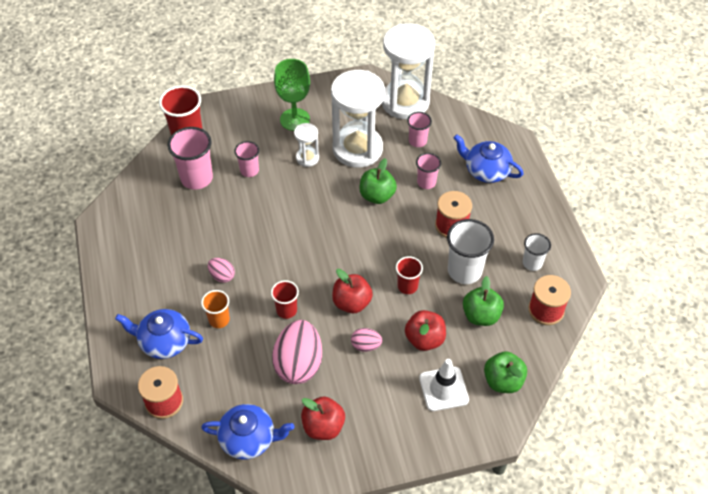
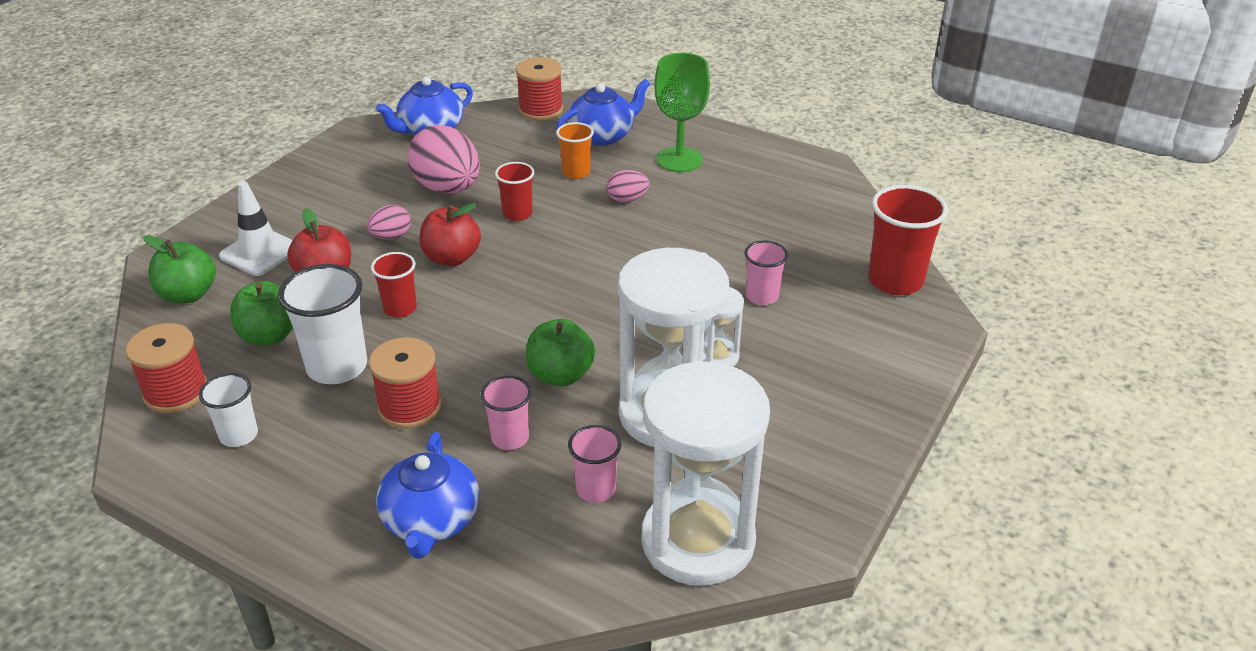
camera: 135 degrees right, 15 degrees down
pink cup [167,127,213,190] -> none
green goblet [274,59,310,131] -> green goblet moved to [654,53,710,172]
red apple [301,396,345,440] -> none
blue teapot [454,134,524,183] -> blue teapot turned 105 degrees clockwise [376,432,479,558]

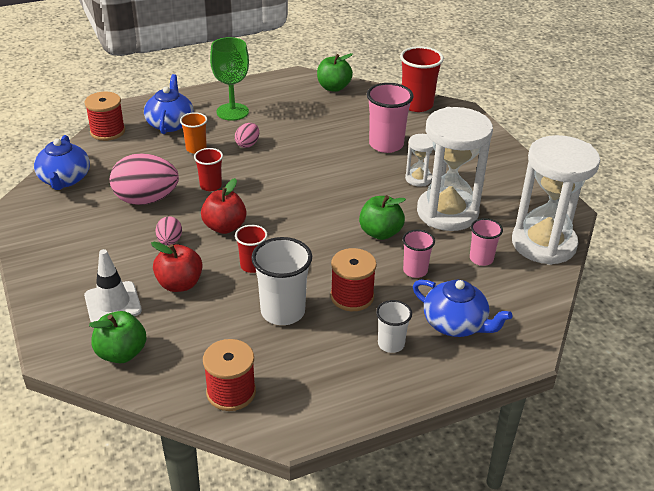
camera: 55 degrees left, 0 degrees up
white cup [199,373,258,447] -> white cup moved to [376,300,412,353]
green apple [230,281,293,345] -> green apple moved to [317,53,353,92]
pink cup [745,240,788,305] -> pink cup [367,83,413,153], size x1.71

